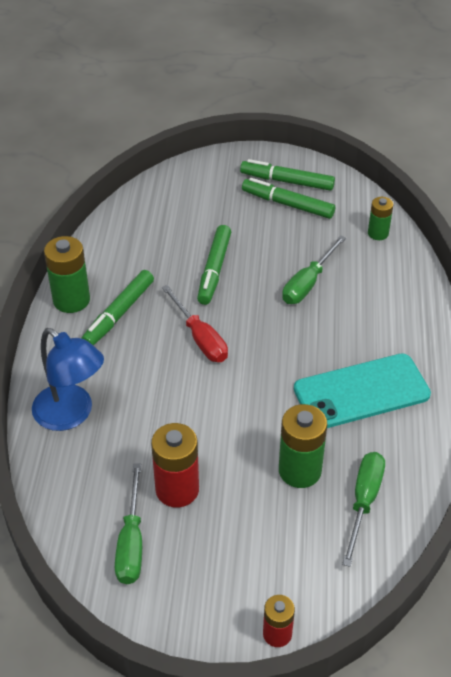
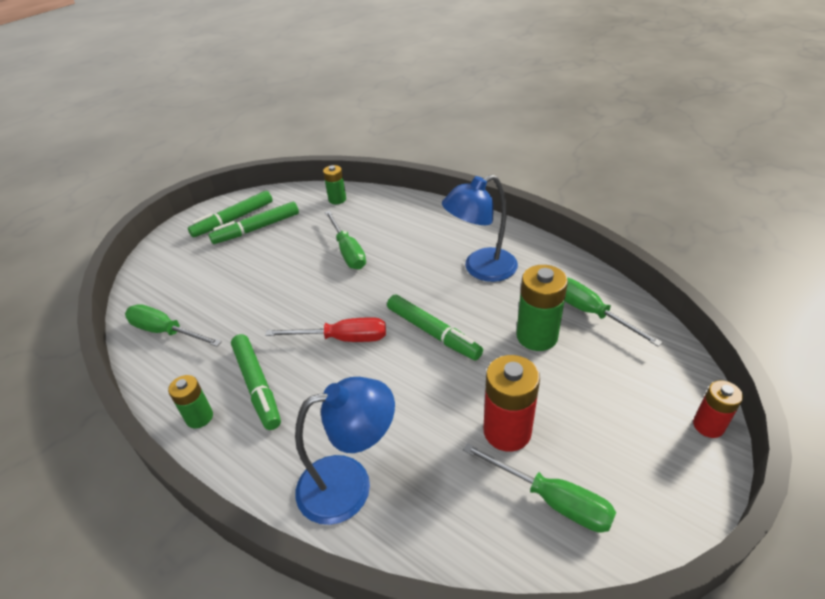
camera: 55 degrees left, 5 degrees down
green battery [44,236,90,313] -> green battery [168,375,213,428], size x0.60
green marker [197,225,231,305] -> green marker moved to [387,295,483,361]
turquoise phone [294,353,431,428] -> blue lamp [442,175,518,282]
none -> green screwdriver [125,304,222,347]

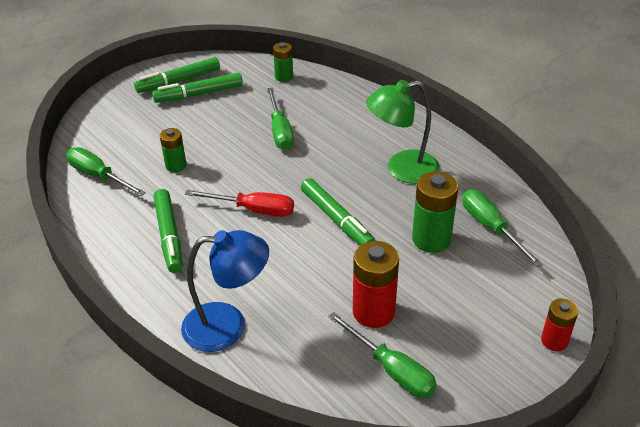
camera: 10 degrees right, 0 degrees up
green battery [168,375,213,428] -> green battery moved to [160,128,186,172]
blue lamp [442,175,518,282] -> green lamp [366,80,440,184]

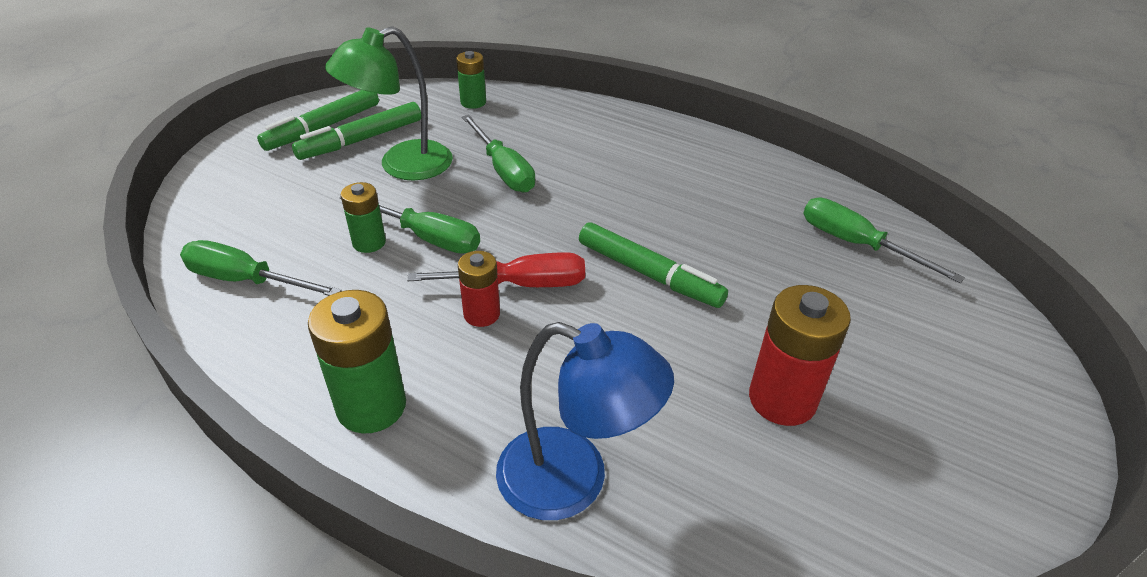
camera: 20 degrees left, 0 degrees up
green marker [154,189,183,273] -> none
blue lamp [181,230,269,352] -> blue lamp turned 45 degrees clockwise [496,322,674,520]
green screwdriver [328,312,437,398] -> green screwdriver moved to [339,196,480,254]
green lamp [366,80,440,184] -> green lamp moved to [325,26,453,180]
green battery [412,171,459,253] -> green battery moved to [308,290,406,433]
red battery [541,298,578,351] -> red battery moved to [458,251,500,327]

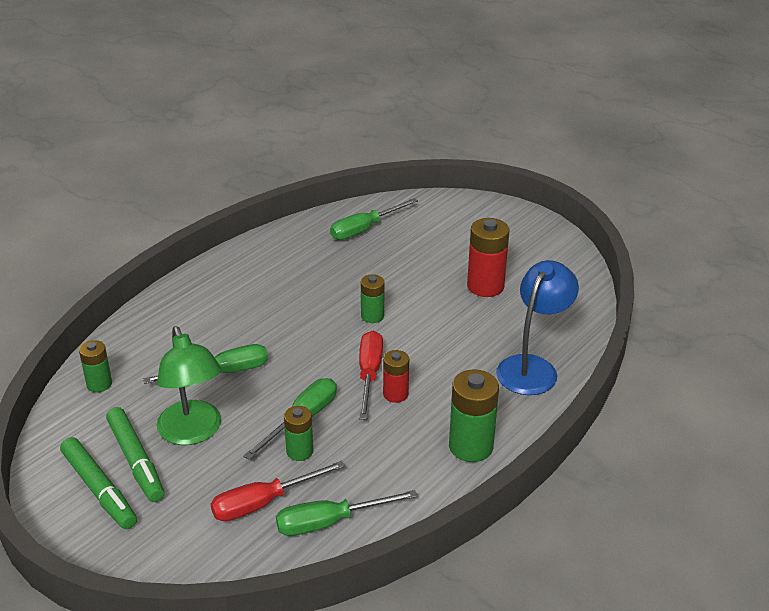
camera: 80 degrees left, 5 degrees down
green screwdriver [180,240,342,296] -> green screwdriver turned 45 degrees clockwise [276,490,418,536]
green marker [579,222,728,308] -> green battery [361,274,384,323]
none -> red screwdriver [211,460,345,521]

